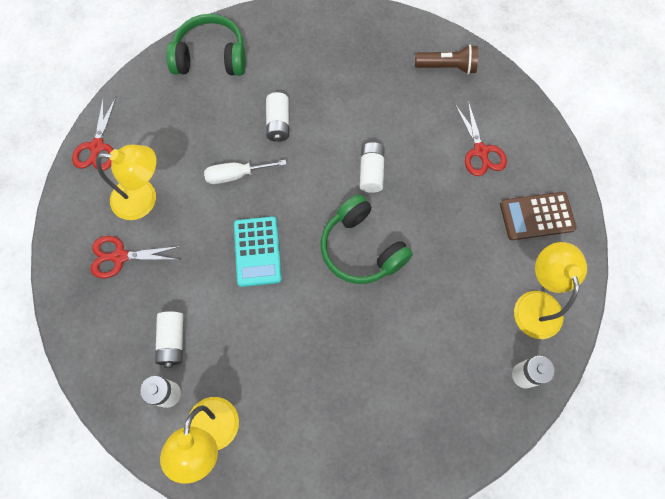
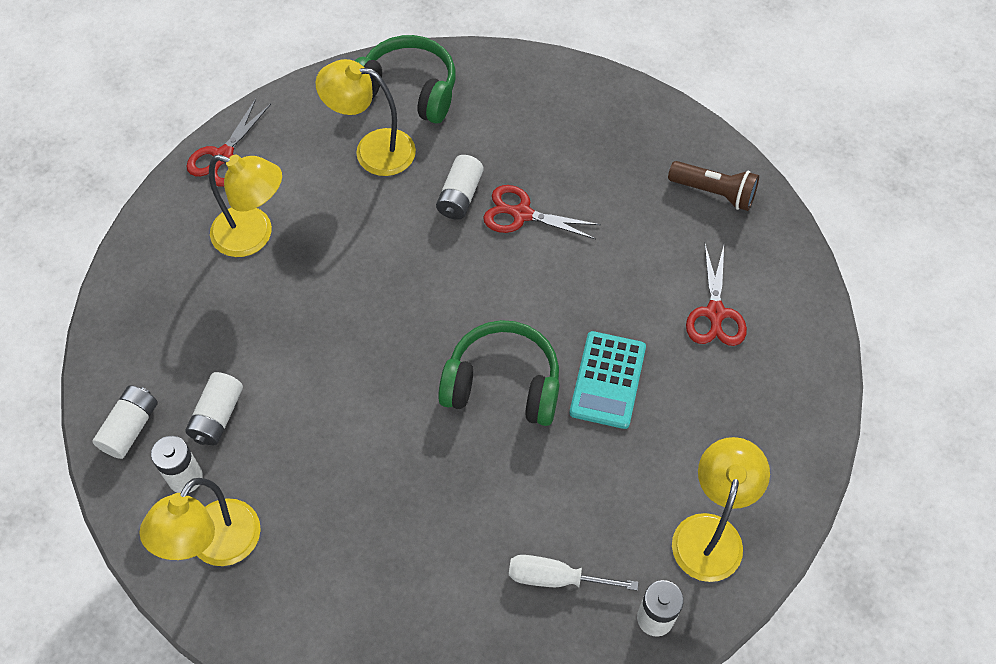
camera: 20 degrees right, 10 degrees down
red scissors [91,236,181,278] -> red scissors moved to [483,185,601,239]
white screwdriver [204,160,287,184] -> white screwdriver moved to [509,555,639,591]
turquoise calculator [234,216,282,287] -> turquoise calculator moved to [569,331,646,429]
green headphones [321,194,413,284] -> green headphones turned 120 degrees clockwise [438,320,560,426]
white battery [360,142,385,193] -> white battery moved to [92,385,158,459]
brown calculator [500,192,577,240] -> none
none -> yellow lamp [316,59,416,176]

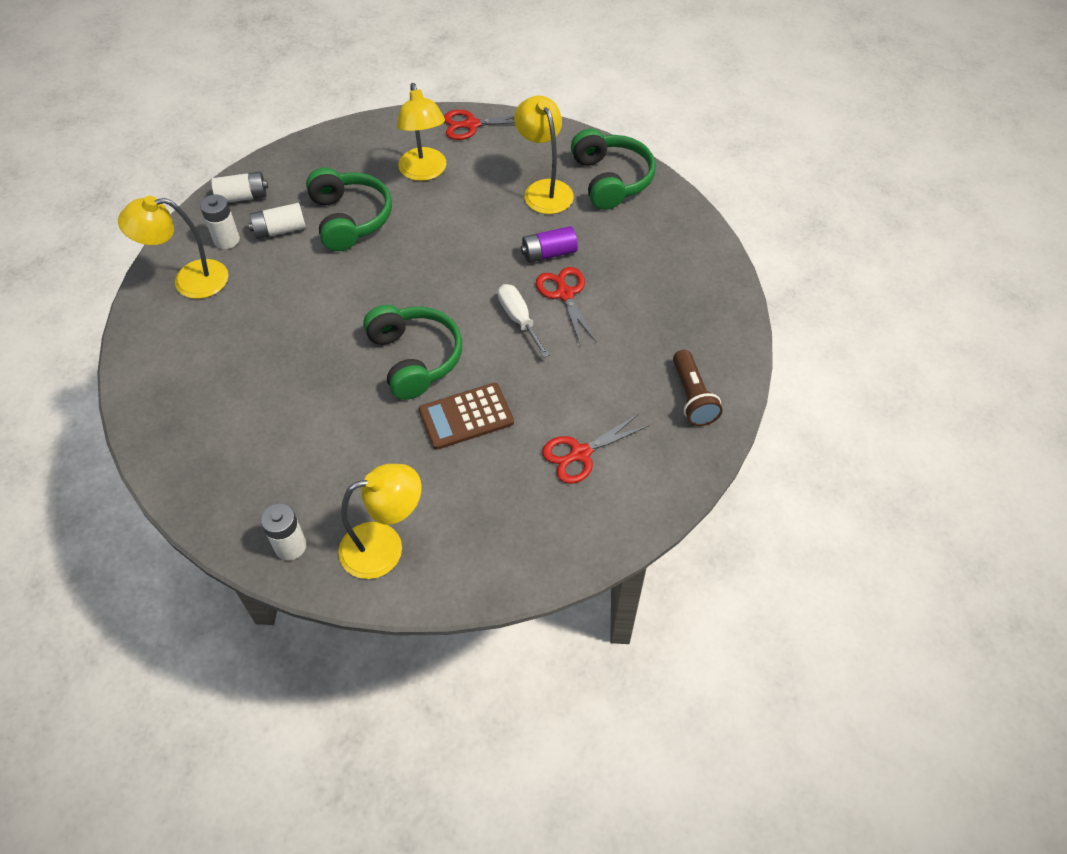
camera: 55 degrees right, 5 degrees down
white battery [436,155,484,220] -> purple battery [521,226,578,263]
white screwdriver [509,555,639,591] -> white screwdriver moved to [498,284,550,358]
turquoise calculator [569,331,646,429] -> brown calculator [419,383,514,450]
none -> green headphones [306,167,392,251]

